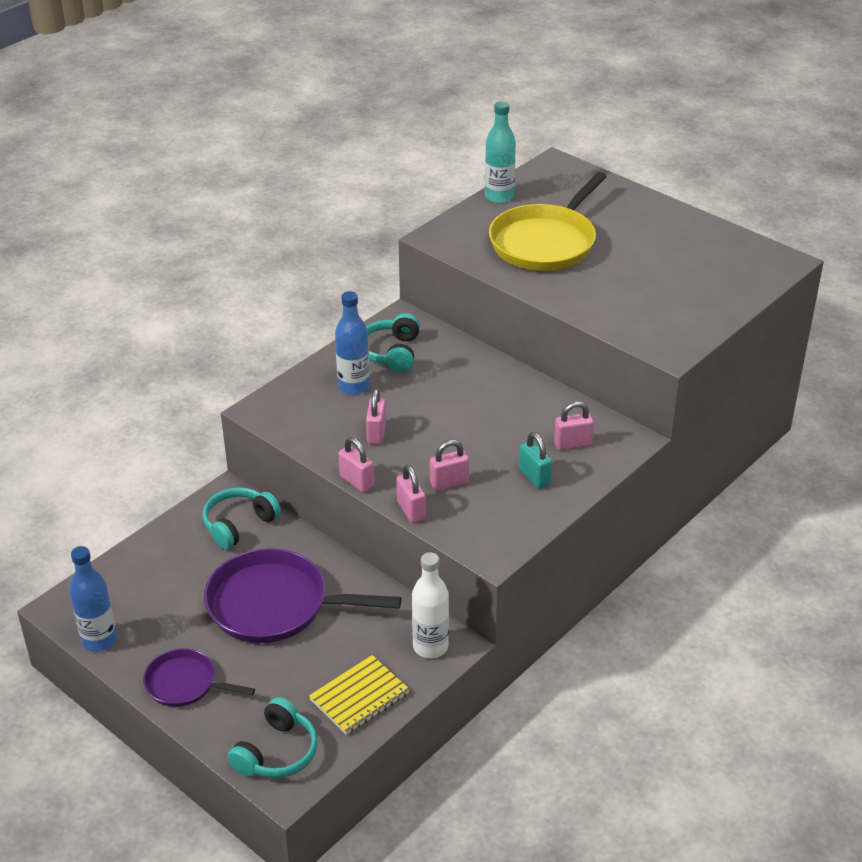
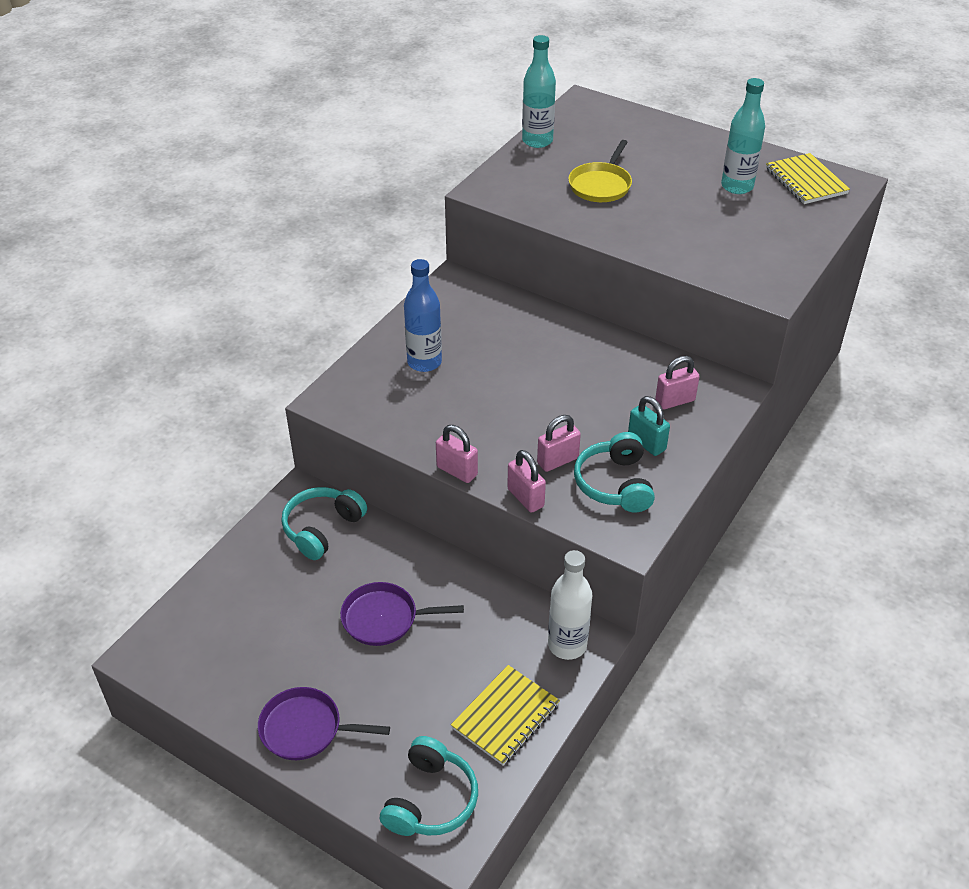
camera: 10 degrees left, 5 degrees up
blue bottle [69,546,117,652] -> none
purple pan [204,548,402,643] -> purple pan [340,582,464,646], size x0.56
turquoise headphones [366,313,420,373] -> turquoise headphones moved to [574,432,655,512]
pink padlock [366,389,386,444] -> none
yellow pan [489,172,607,271] -> yellow pan [568,140,632,202], size x0.56
none -> turquoise bottle [721,78,765,194]
none -> yellow notebook [766,153,850,204]

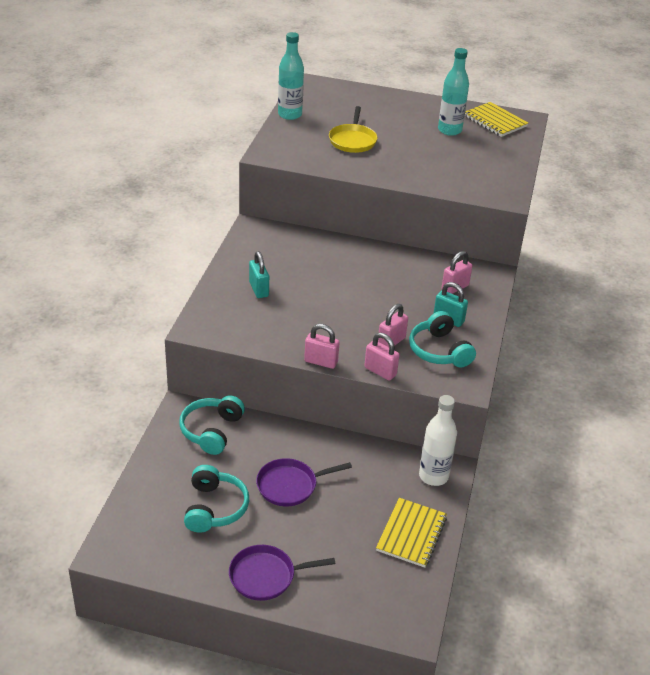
camera: 20 degrees left, 5 degrees down
turquoise headphones [380,736,478,836] -> turquoise headphones moved to [184,465,249,533]
blue bottle [404,259,442,372] -> turquoise padlock [249,251,269,298]

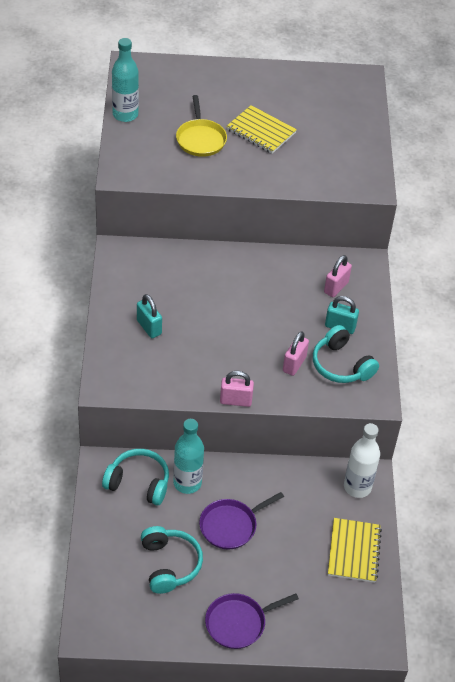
camera: 15 degrees left, 10 degrees up
turquoise headphones [179,395,245,455] -> turquoise headphones turned 105 degrees clockwise [102,449,169,505]
pink padlock [364,333,399,381] -> none
turquoise bottle [438,48,469,136] -> turquoise bottle moved to [173,419,204,494]
yellow notebook [465,102,528,137] -> yellow notebook moved to [226,105,297,154]

